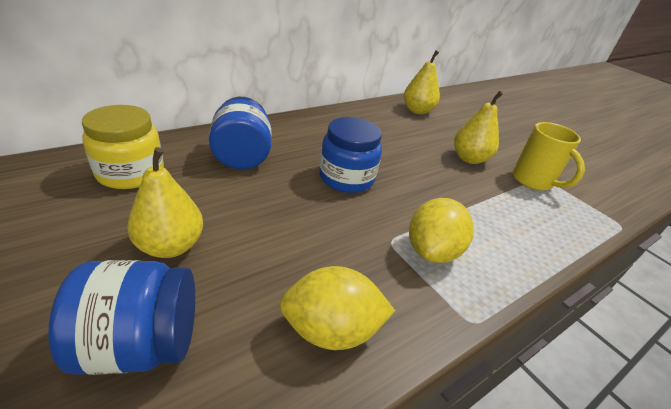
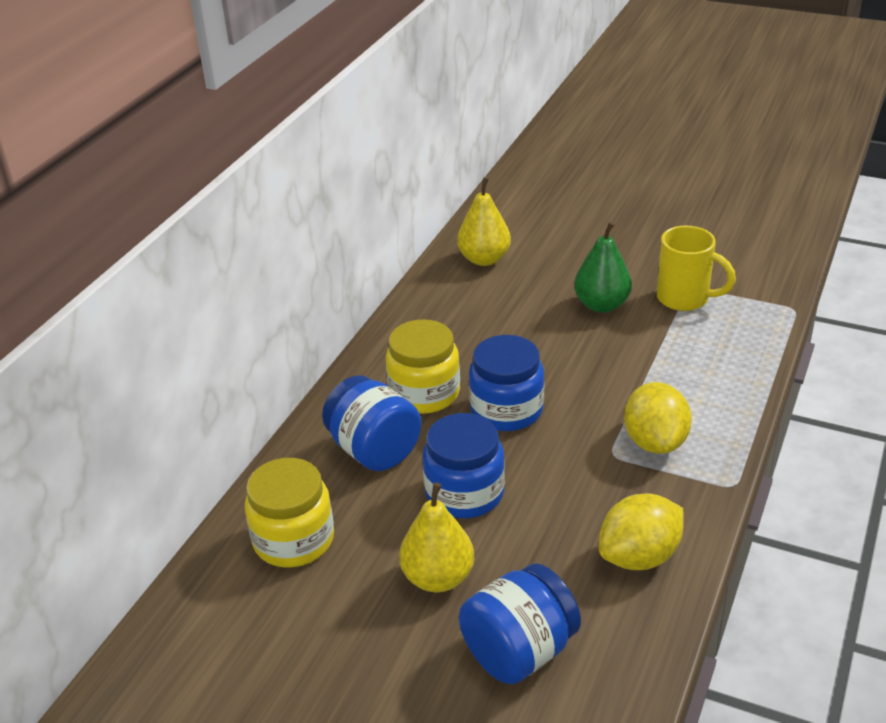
camera: 25 degrees left, 0 degrees up
yellow pear [454,91,503,164] -> green pear [574,221,632,313]
none -> yellow jar [386,319,460,414]
none -> blue jar [423,413,505,518]

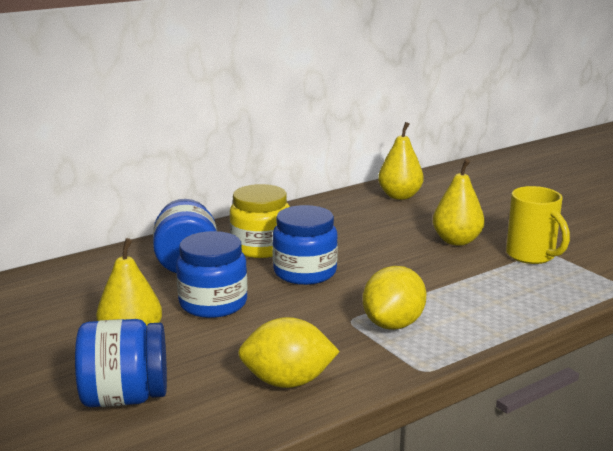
camera: 30 degrees right, 15 degrees down
yellow jar [245,458,334,567] -> none
green pear [574,221,632,313] -> yellow pear [433,159,485,246]

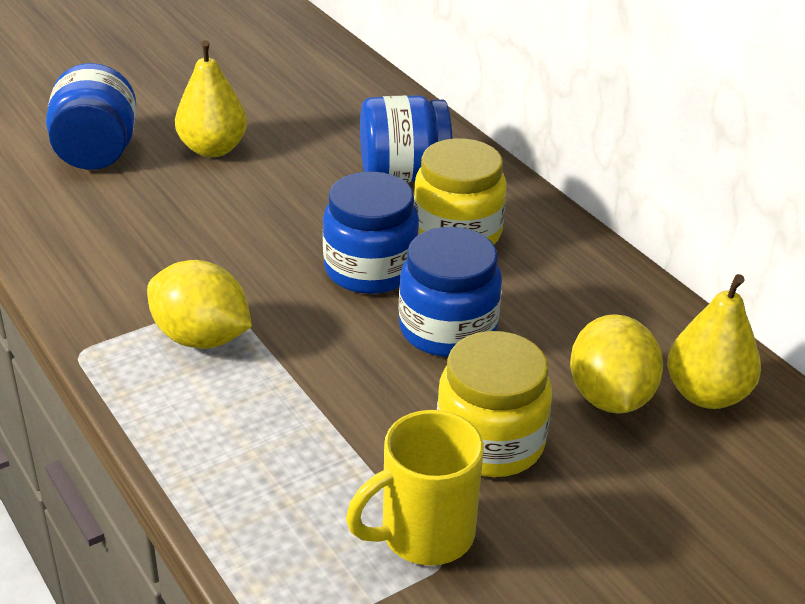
camera: 90 degrees right, 15 degrees up
blue jar [176,231,248,318] -> blue jar moved to [399,227,502,357]
yellow lemon [238,317,340,388] -> yellow lemon moved to [570,314,663,413]
yellow pear [433,159,485,246] -> yellow jar [437,331,552,477]

